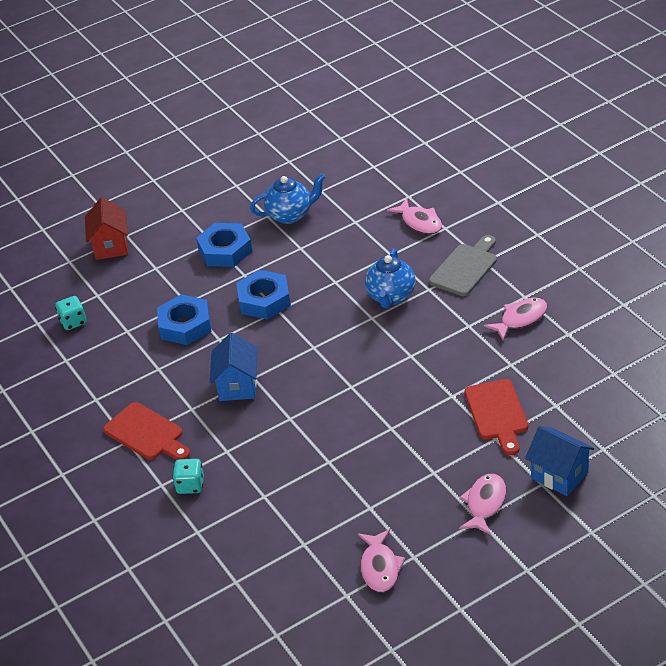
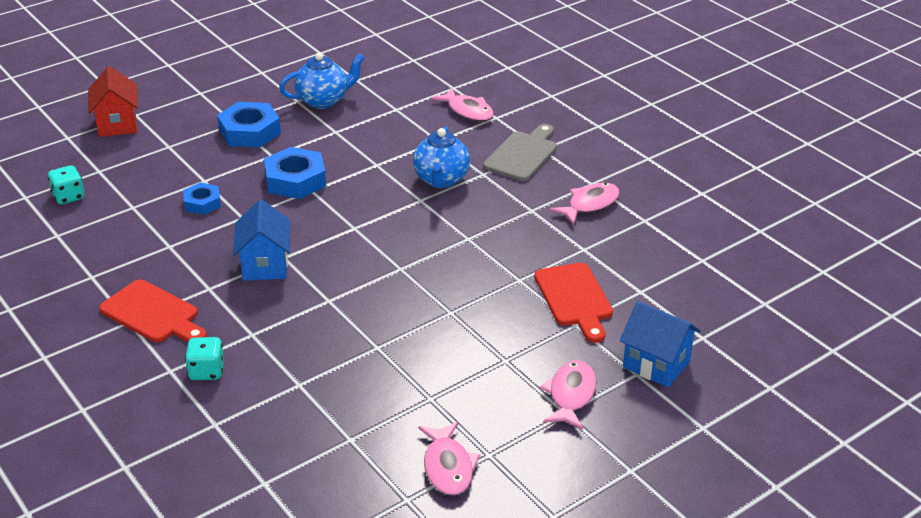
camera: 10 degrees left, 5 degrees down
blue nut [157,294,211,345] -> blue nut [183,182,221,215], size x0.59

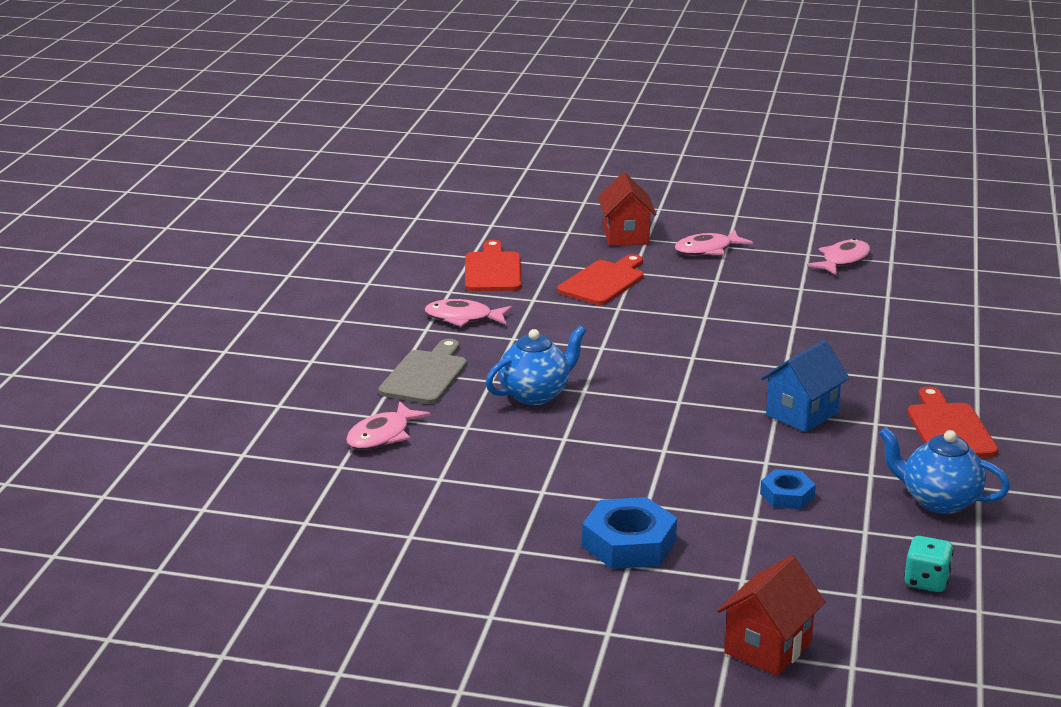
camera: 130 degrees left, 10 degrees down
turquoise dice [185,337,224,380] -> none
blue nut [264,147,326,199] -> none
blue teapot [279,53,365,109] -> blue teapot moved to [879,427,1010,514]
pink fish [431,87,494,121] -> pink fish turned 150 degrees counterclockwise [346,401,431,450]
grey cutting board [483,124,557,181] -> grey cutting board turned 120 degrees clockwise [378,339,467,404]
blue house [620,301,701,387] -> red house [598,172,656,246]
none -> red cutting board [465,240,522,291]

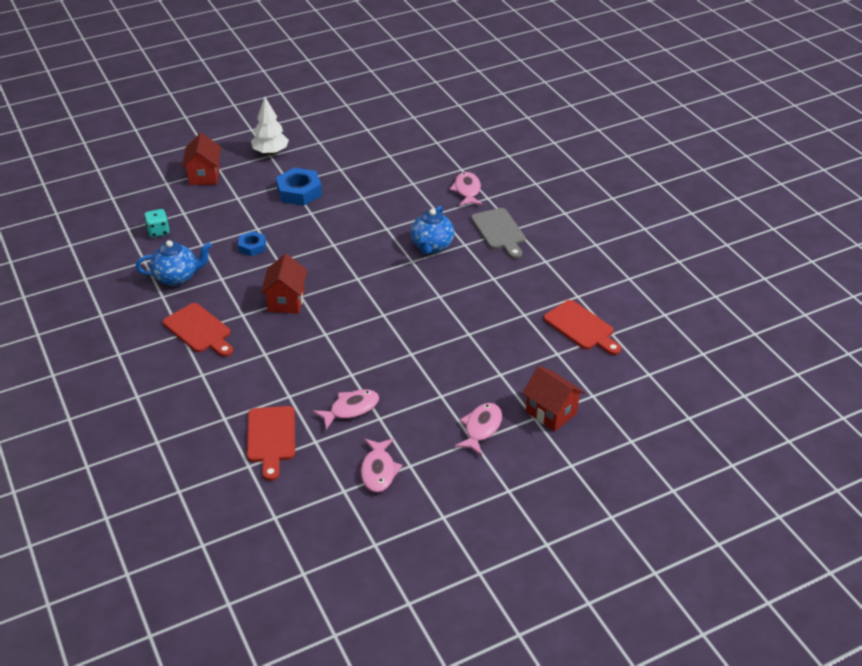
camera: 140 degrees right, 15 degrees up
pink fish [425,299,512,327] -> pink fish moved to [313,389,379,430]
red cutting board [557,254,644,305] -> red cutting board moved to [247,406,295,481]
blue house [761,340,850,432] -> red house [260,254,307,314]
none -> white tree [251,97,289,155]

